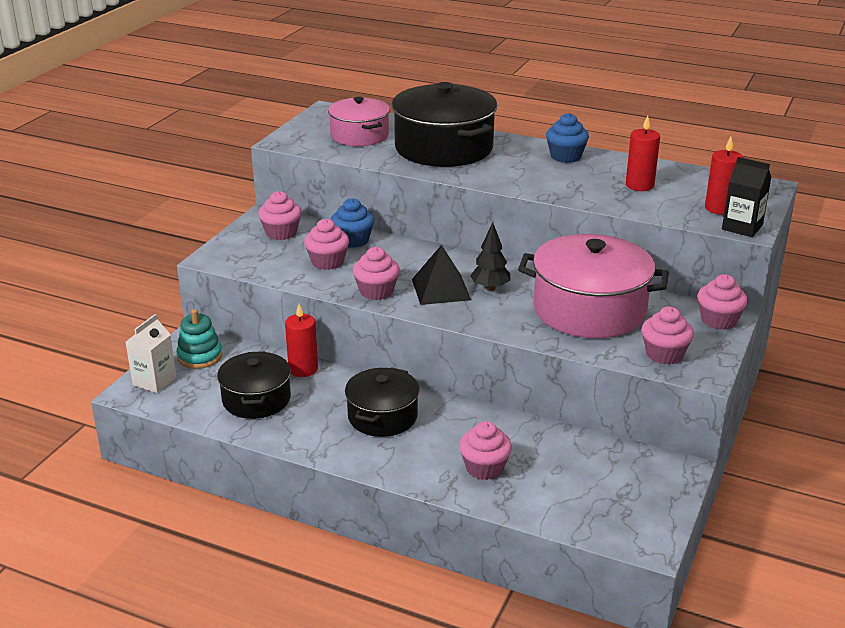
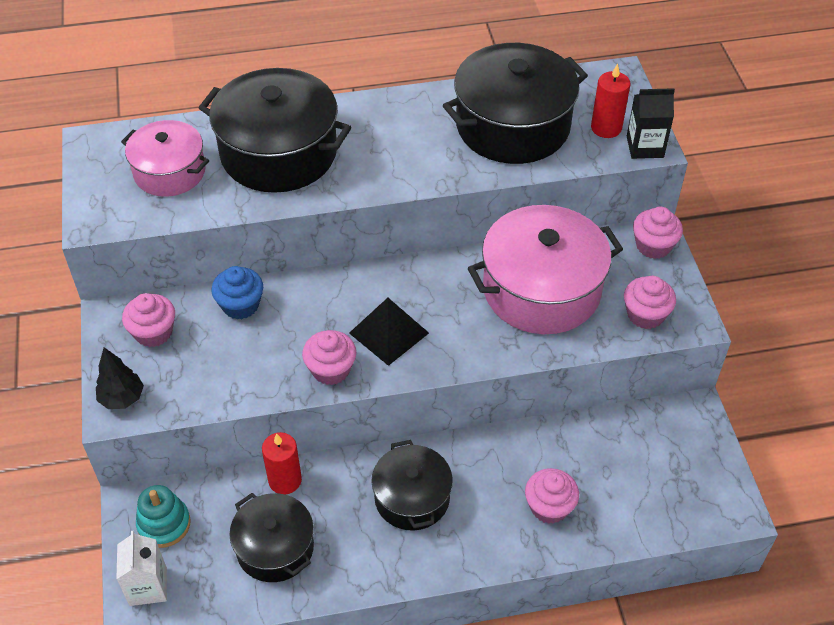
camera: 35 degrees left, 20 degrees up
pink cupcake [304,219,349,270] -> none
black tree [470,222,510,291] -> black tree moved to [96,347,144,409]
blue cupcake [546,113,589,163] -> none
red candle [626,115,660,191] -> black pot [443,43,588,164]

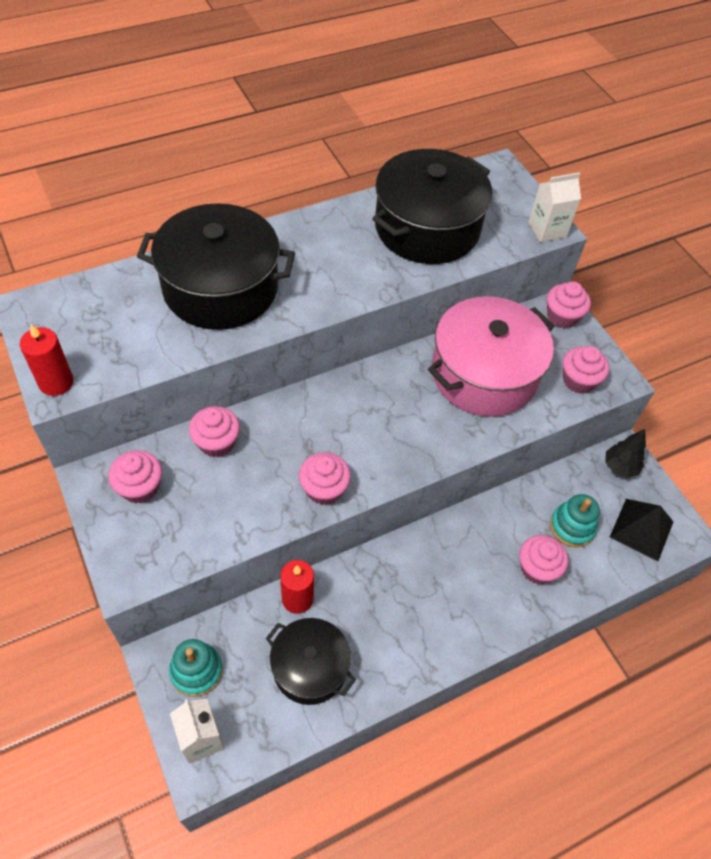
camera: 20 degrees left, 5 degrees up
black tree [96,347,144,409] -> black tree moved to [605,429,646,478]
pink pot [121,120,209,196] -> none
blue cupcake [211,266,263,319] -> pink cupcake [189,406,240,457]
black pyramid [349,298,429,366] -> black pyramid moved to [610,499,673,561]
black pot [371,440,453,531] -> none
red candle [591,63,630,138] -> red candle moved to [20,324,74,396]
black carton [627,88,675,159] -> white carton [528,173,581,242]
none -> turquoise stacking toy [550,494,600,547]

